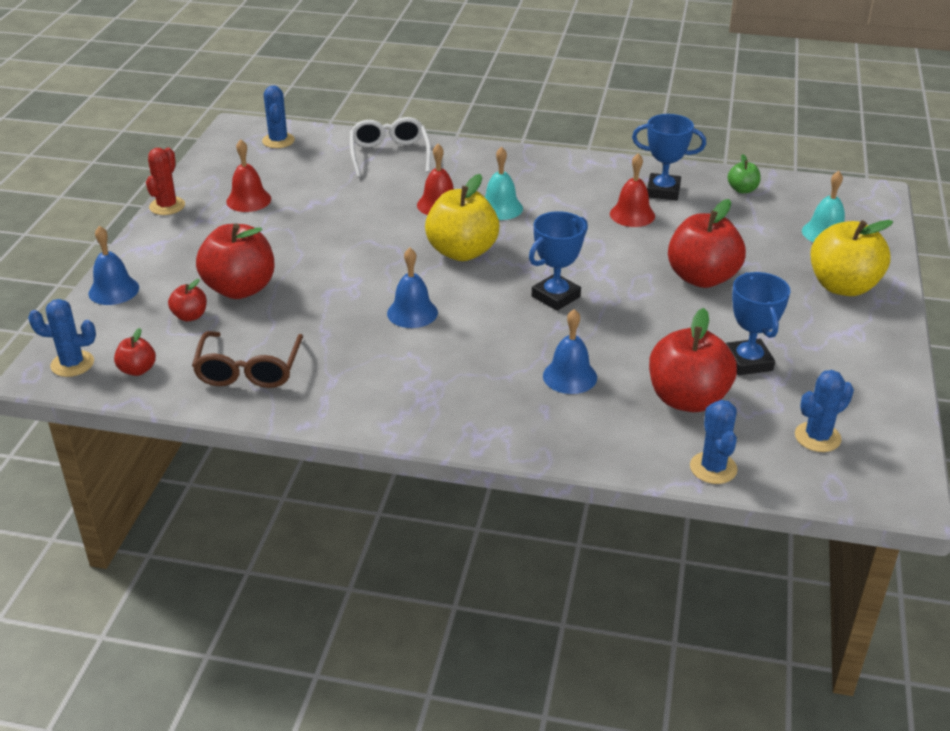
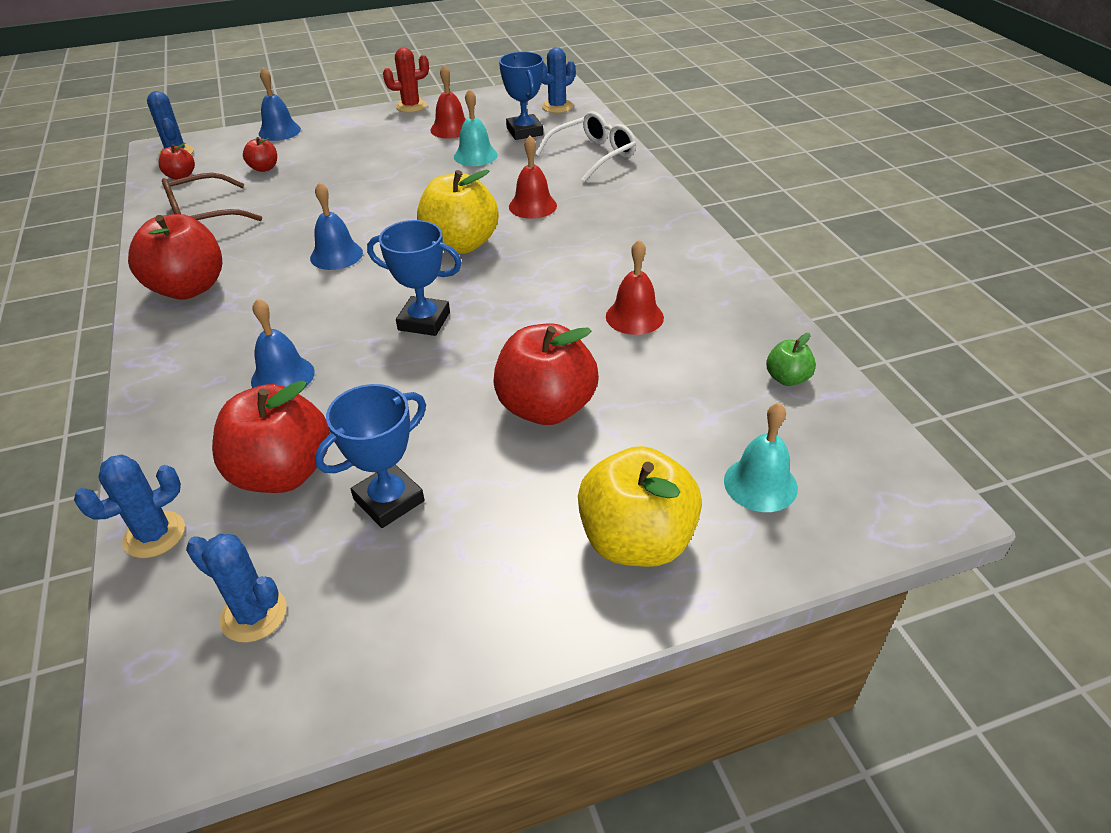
camera: 60 degrees right, 5 degrees up
red apple [196,223,274,299] -> red apple moved to [128,214,222,300]
turquoise bell [485,147,523,220] -> turquoise bell moved to [454,89,498,166]
blue trophy [632,114,706,200] -> blue trophy moved to [499,52,544,140]

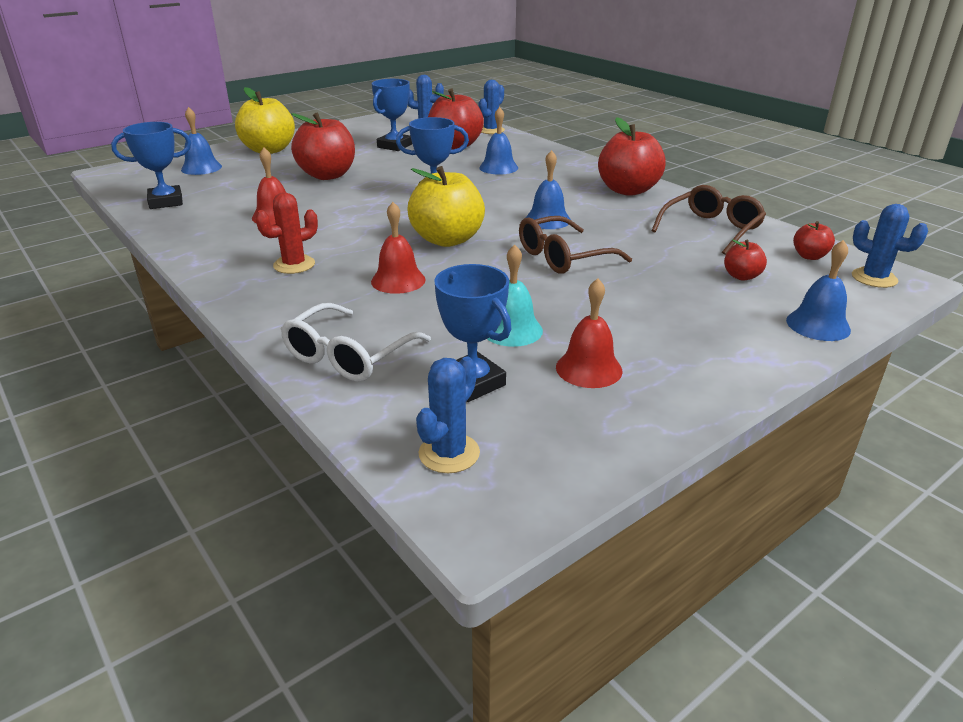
camera: 160 degrees right, 10 degrees down
red cactus [383,47,429,113] -> red cactus moved to [255,192,318,274]
turquoise bell [724,403,798,512] -> blue bell [181,107,222,175]
green apple [766,333,816,386] -> blue trophy [111,122,191,209]
none -> brown glasses [519,216,632,274]

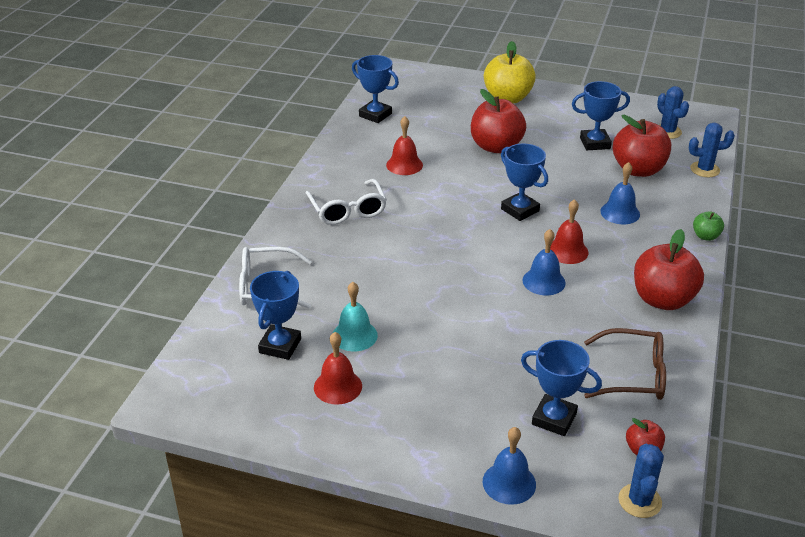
camera: 55 degrees right, 5 degrees up
blue bell [181,107,222,175] -> none
red cactus [255,192,318,274] -> white glasses [306,179,387,225]
red bell [371,202,426,294] -> red bell moved to [550,199,588,264]
yellow apple [408,166,485,247] -> none
blue cactus [416,357,480,473] -> none
brown glasses [519,216,632,274] -> none
red apple [724,240,767,281] -> blue trophy [521,340,602,436]
none -> green apple [693,211,724,241]

